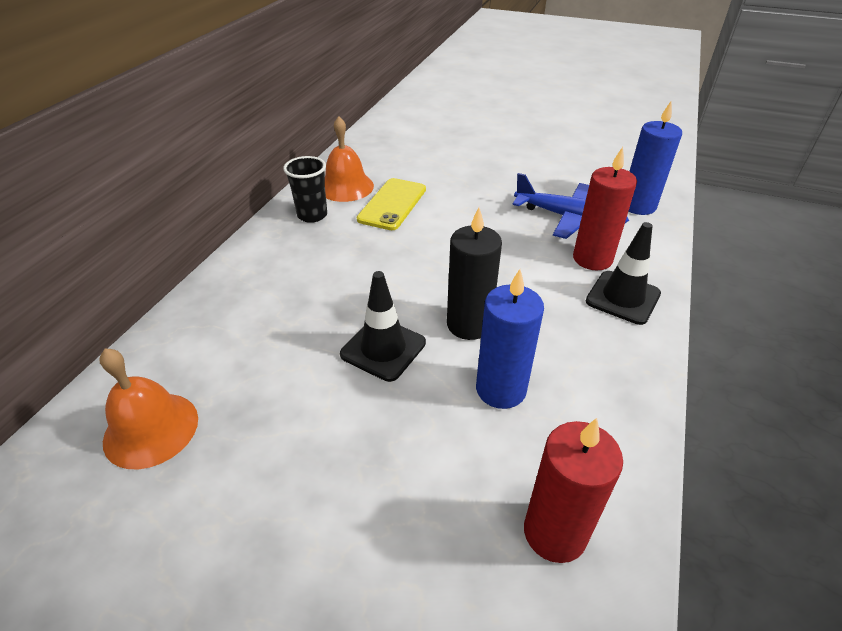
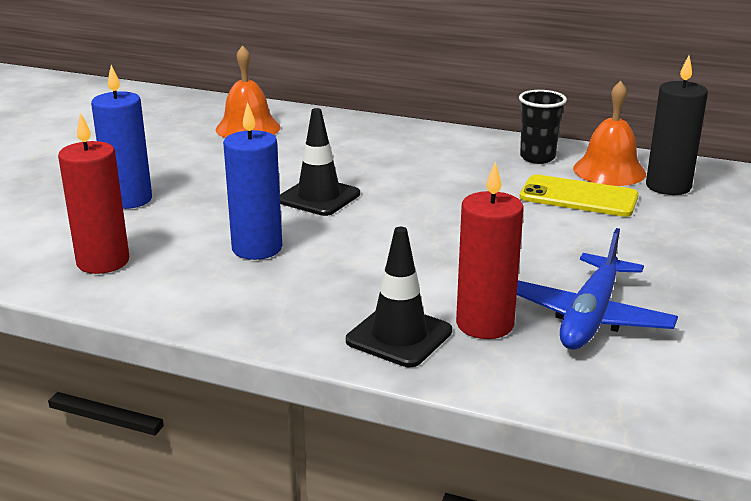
camera: 90 degrees right, 15 degrees down
black candle [447,207,502,340] -> black candle moved to [646,56,708,195]
blue candle [628,101,682,215] -> blue candle moved to [91,65,152,209]

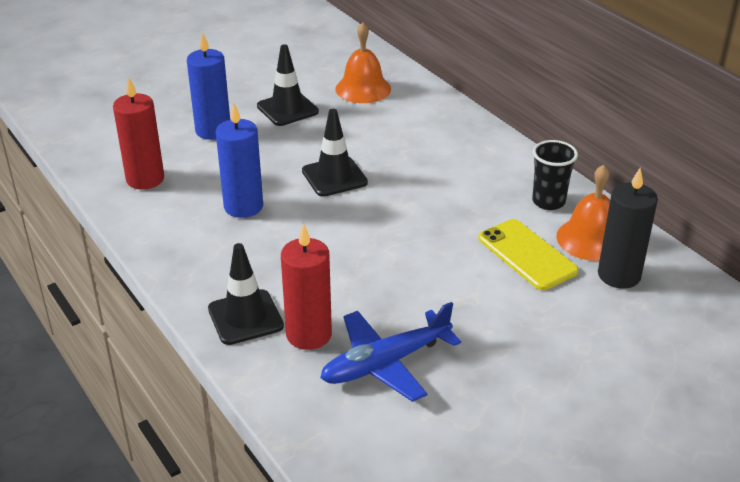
camera: 35 degrees right, 10 degrees up
none -> black traffic cone [257,44,319,126]

